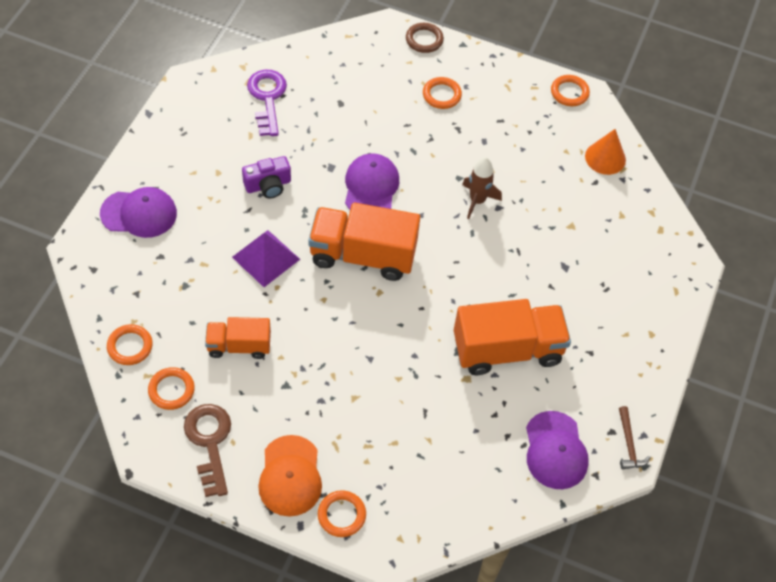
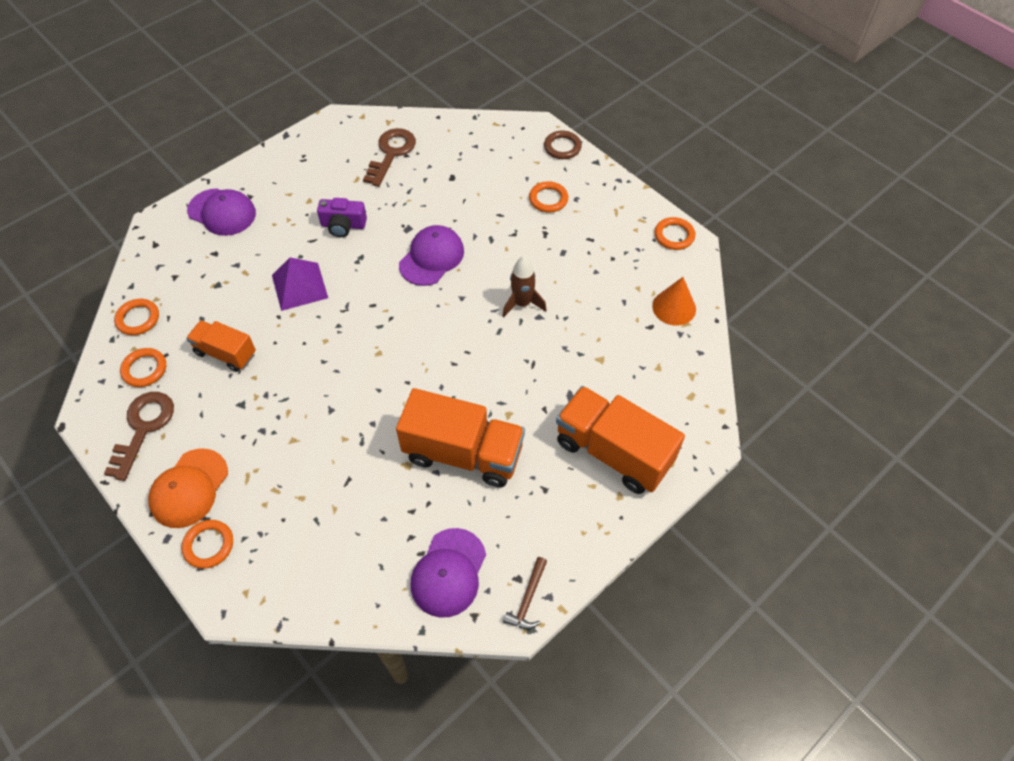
camera: 30 degrees right, 0 degrees up
purple key [247,70,287,136] -> brown key [363,128,416,187]
orange truck [308,202,420,281] -> orange truck moved to [556,386,685,494]

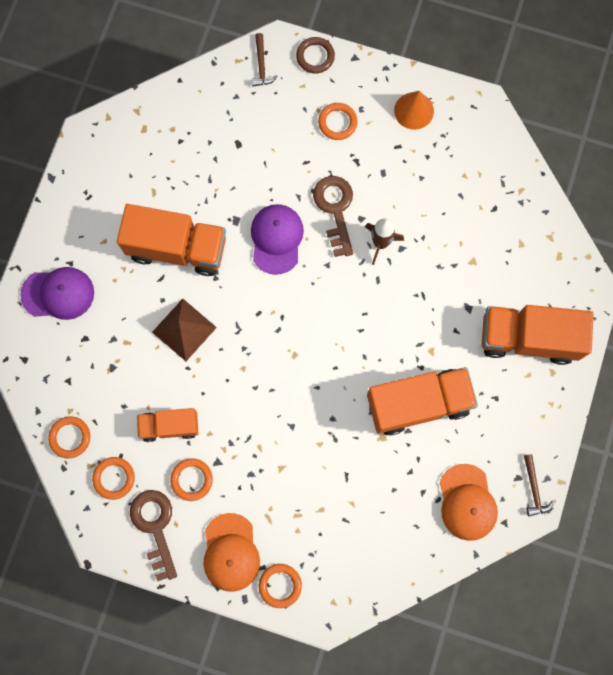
camera: 30 degrees left, 20 degrees up
purple pyramid [272,257,328,311] -> brown pyramid [152,299,217,361]
purple camera [317,198,367,237] -> orange truck [117,204,226,276]
brown key [363,128,416,187] -> brown key moved to [313,176,353,257]
purple cap [411,528,486,618] -> orange cap [440,464,498,541]
orange cone [652,277,696,326] -> orange cone moved to [394,91,434,130]
orange ring [655,217,695,250] -> orange ring moved to [170,458,213,501]
none -> brown hammer [252,33,277,87]

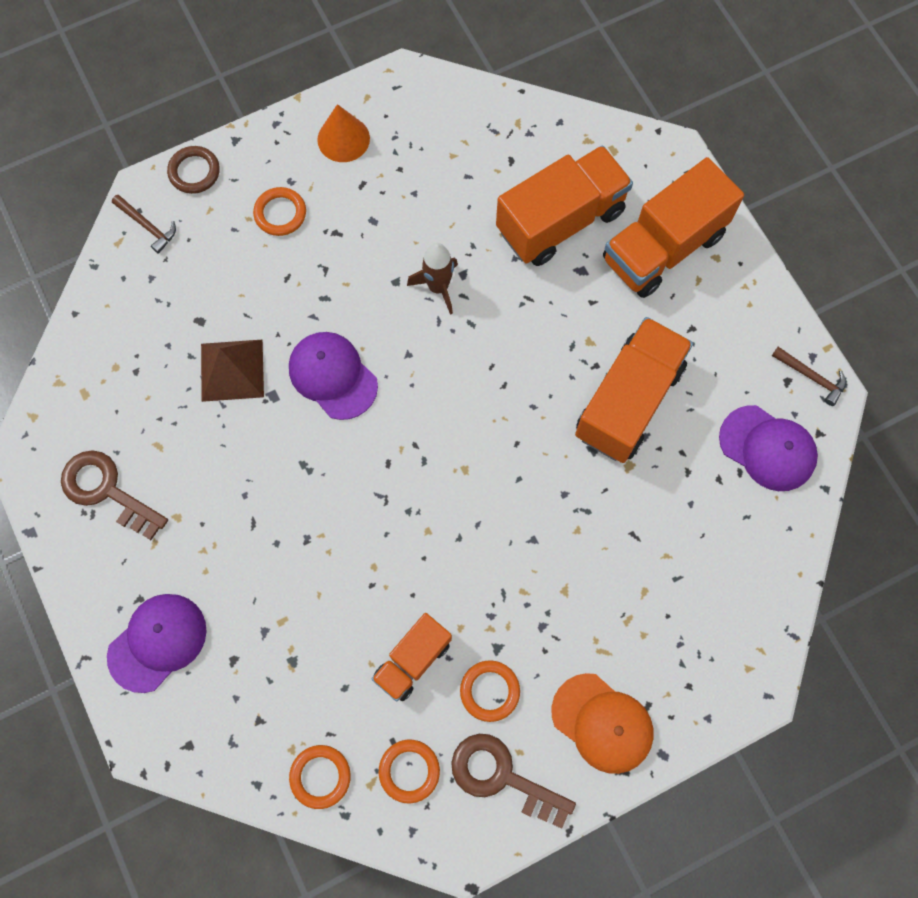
camera: 45 degrees left, 5 degrees down
orange truck [117,204,226,276] -> orange truck moved to [496,145,633,266]
brown pyramid [152,299,217,361] -> brown pyramid moved to [201,339,264,402]
orange ring [259,564,302,608] -> none
brown key [313,176,353,257] -> brown key moved to [61,450,168,540]
orange cap [440,464,498,541] -> purple cap [719,405,818,491]

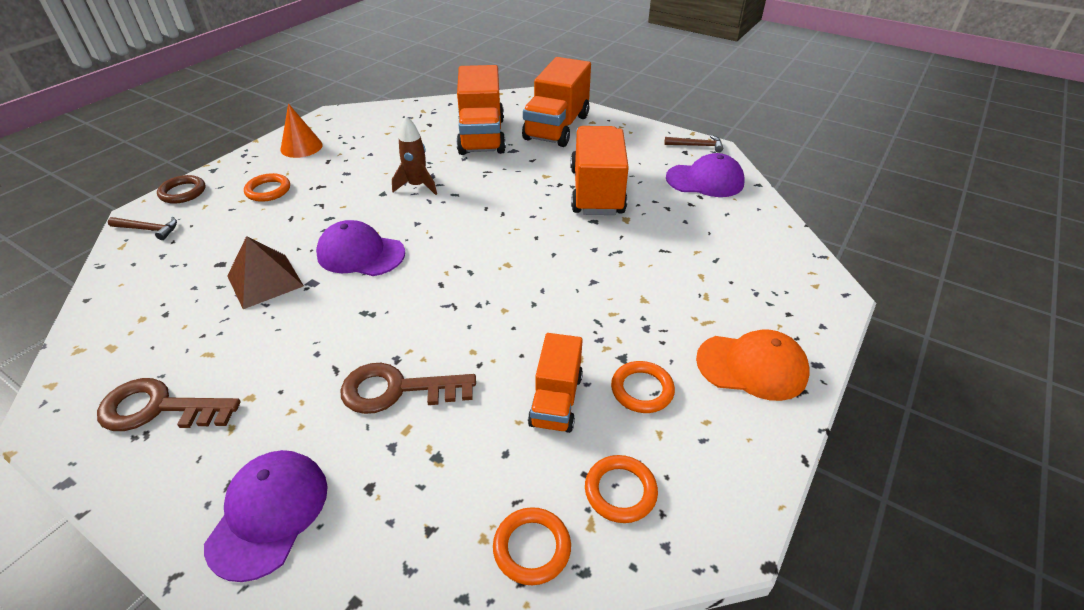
camera: 30 degrees left, 30 degrees down
brown key [451,734,576,829] -> brown key moved to [341,363,476,414]
orange truck [496,145,633,266] -> orange truck turned 150 degrees clockwise [456,65,506,155]

